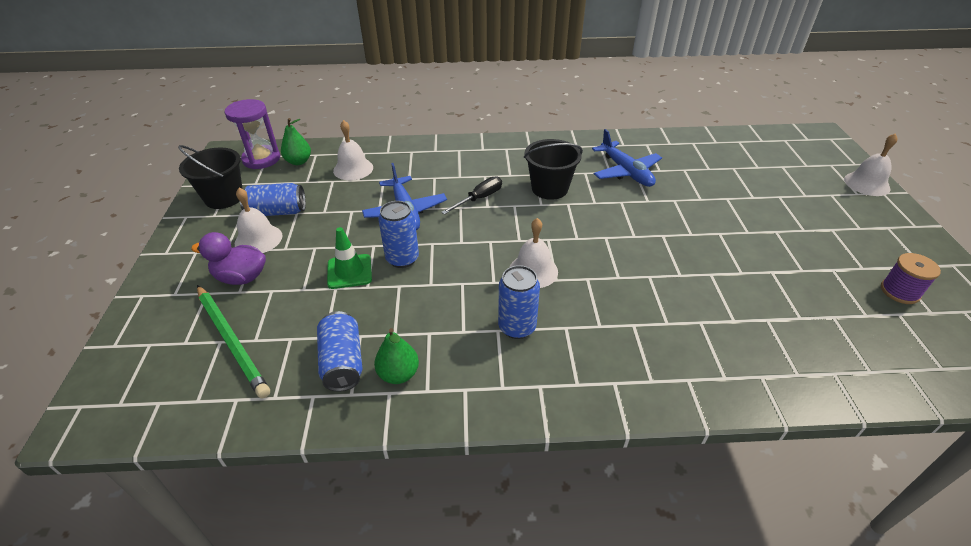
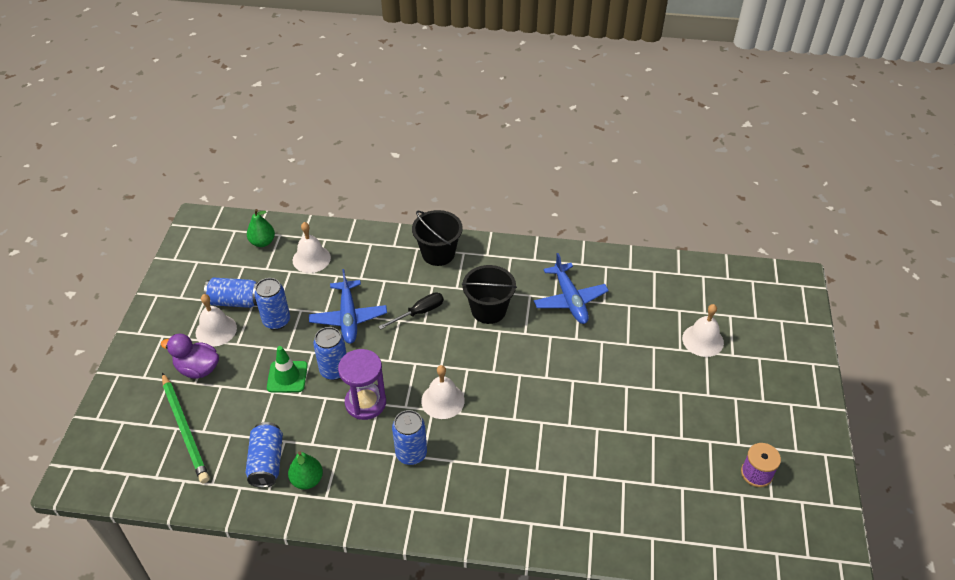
camera: 10 degrees right, 5 degrees up
black bucket [178,145,243,209] -> black bucket moved to [412,210,463,266]
purple hourglass [224,99,280,169] -> purple hourglass moved to [338,349,386,420]
white bell [844,133,897,196] -> white bell moved to [682,304,724,357]
none -> blue can [254,278,290,330]

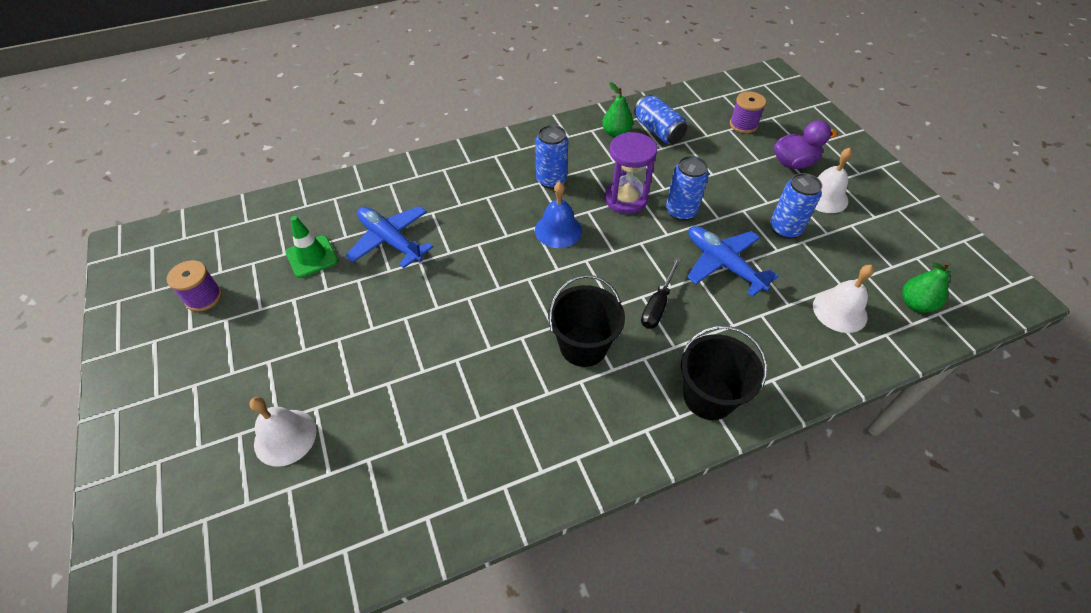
camera: 150 degrees right, 5 degrees up
green pencil [162,372,209,483] -> purple spool [730,91,766,133]
blue can [204,277,257,308] -> none
green traffic cone [267,346,308,392] -> green traffic cone moved to [286,216,338,278]
white bell [421,365,465,419] -> blue bell [535,181,582,248]
blue plane [534,253,609,324] -> blue plane moved to [345,206,433,268]

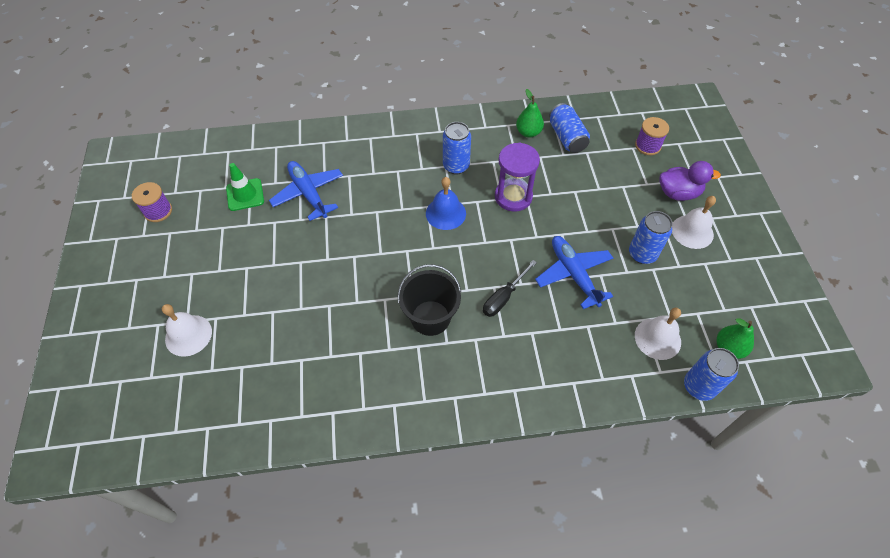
camera: 15 degrees right, 5 degrees up
blue can [666,156,709,221] -> blue can moved to [684,348,739,401]
black bucket [681,326,767,420] -> none

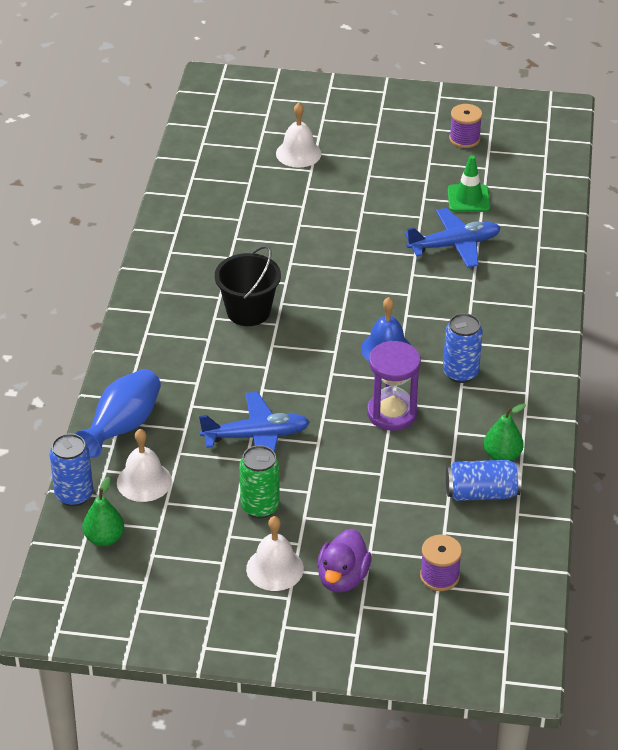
camera: 105 degrees right, 15 degrees down
black screwdriver [483,260,537,317] -> none
blue can [629,211,673,264] -> green can [239,445,280,518]
none -> blue vase [75,369,161,458]

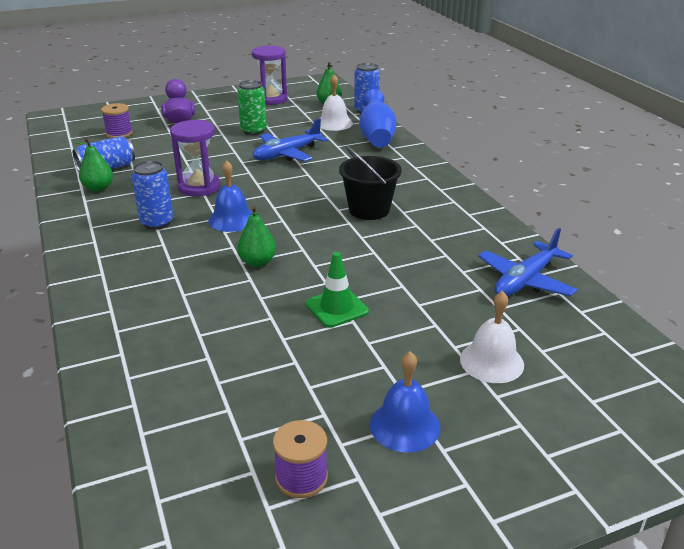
camera: 150 degrees right, 10 degrees down
white bell [246,516,304,591] -> none
blue plane [405,208,501,268] -> blue plane moved to [478,228,578,297]
green traffic cone [448,155,490,212] -> green traffic cone moved to [306,252,369,328]
none -> green pear [237,206,276,267]
none -> purple hourglass [252,46,287,105]
none -> blue bell [370,352,440,453]

